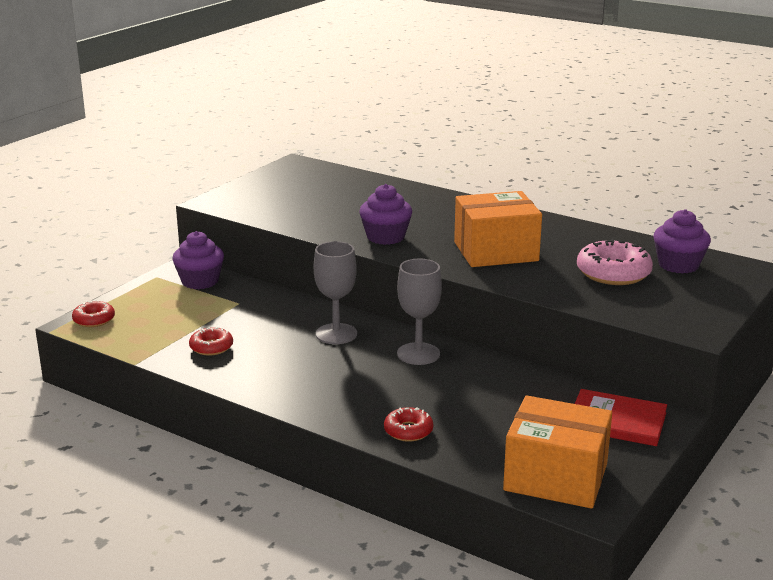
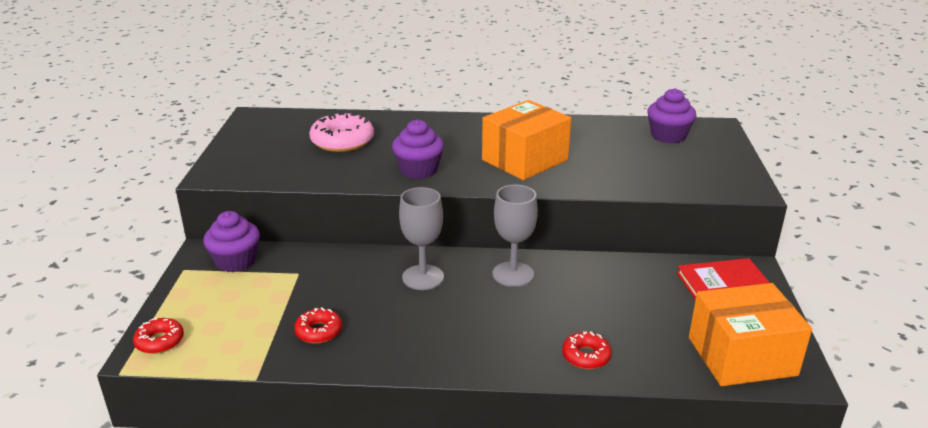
camera: 30 degrees left, 5 degrees up
pink donut [577,239,653,285] -> pink donut moved to [309,113,374,152]

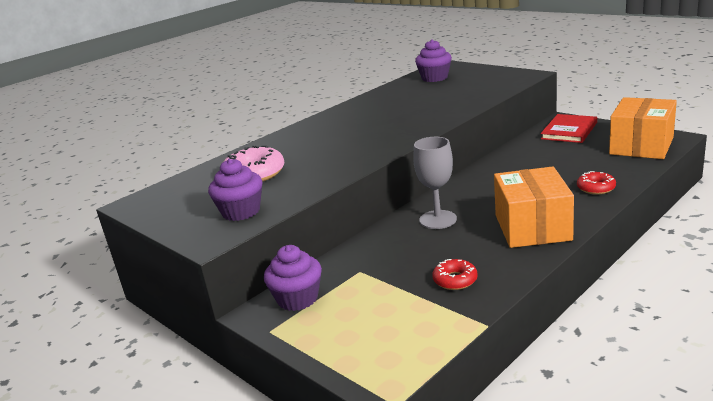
camera: 45 degrees left, 5 degrees down
red donut [133,318,184,354] -> none
purple cupcake [392,119,444,179] -> purple cupcake moved to [208,159,262,221]
orange box [482,100,571,180] -> orange box moved to [494,167,574,248]
grey goblet [493,185,538,287] -> none

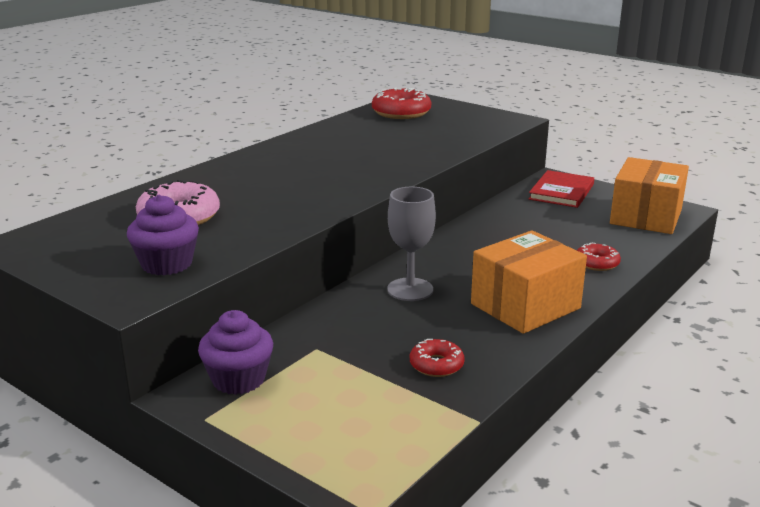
camera: 10 degrees left, 0 degrees up
purple cupcake [415,39,452,82] -> red donut [372,88,431,119]
orange box [494,167,574,248] -> orange box turned 60 degrees clockwise [471,230,587,334]

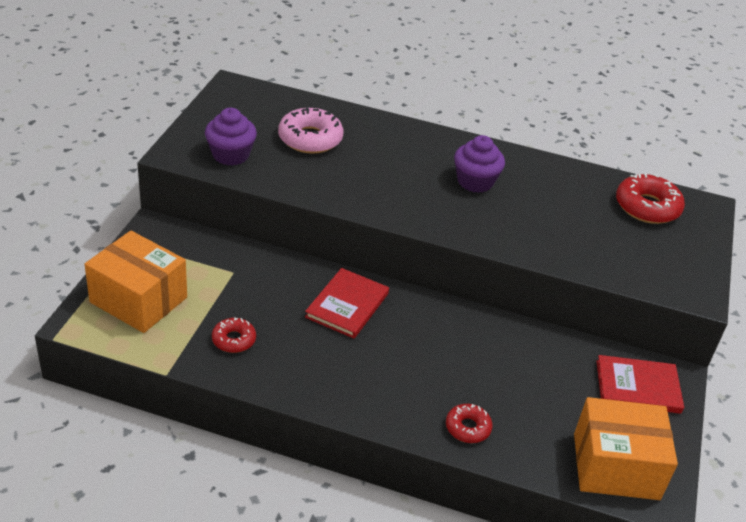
camera: 65 degrees right, 15 degrees up
purple cupcake [198,310,273,395] -> purple cupcake moved to [454,135,505,193]
grey goblet [387,187,436,301] -> red book [305,268,389,338]
orange box [471,230,587,334] -> orange box moved to [85,231,187,333]

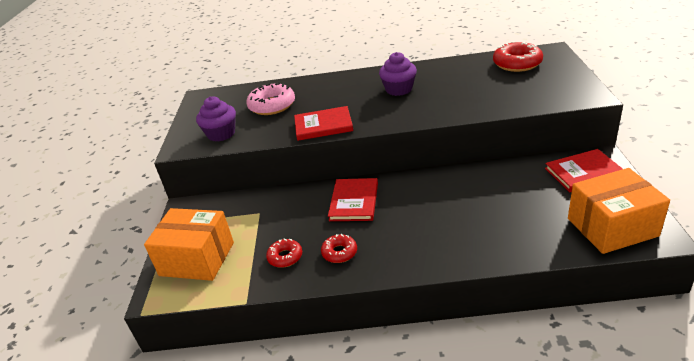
camera: 10 degrees left, 5 degrees down
red donut [446,404,492,443] -> red donut moved to [321,234,357,263]
none -> red book [294,106,353,141]

